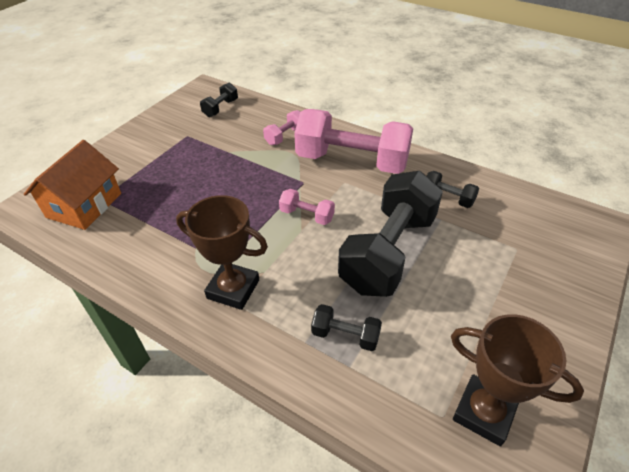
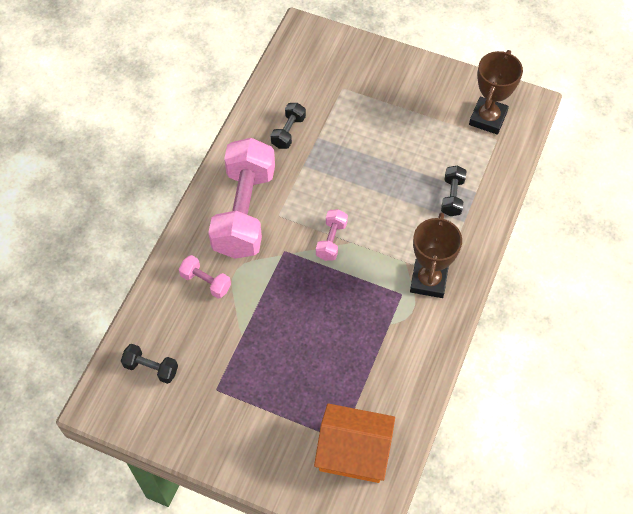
camera: 100 degrees left, 15 degrees up
black dumbbell [338,171,443,297] -> none

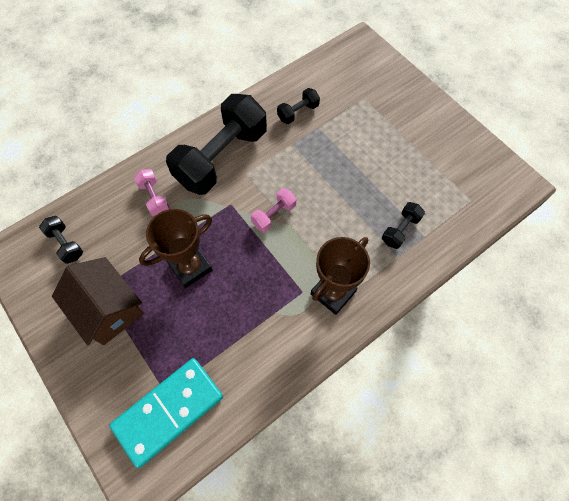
camera: 30 degrees right, 5 degrees up
pink dumbbell [208,138,275,259] -> black dumbbell [166,94,267,195]
orange house [314,403,395,483] -> turquoise domino [109,358,223,468]
brown trophy [469,50,523,135] -> brown trophy moved to [139,209,213,288]
none -> brown house [52,257,144,345]

